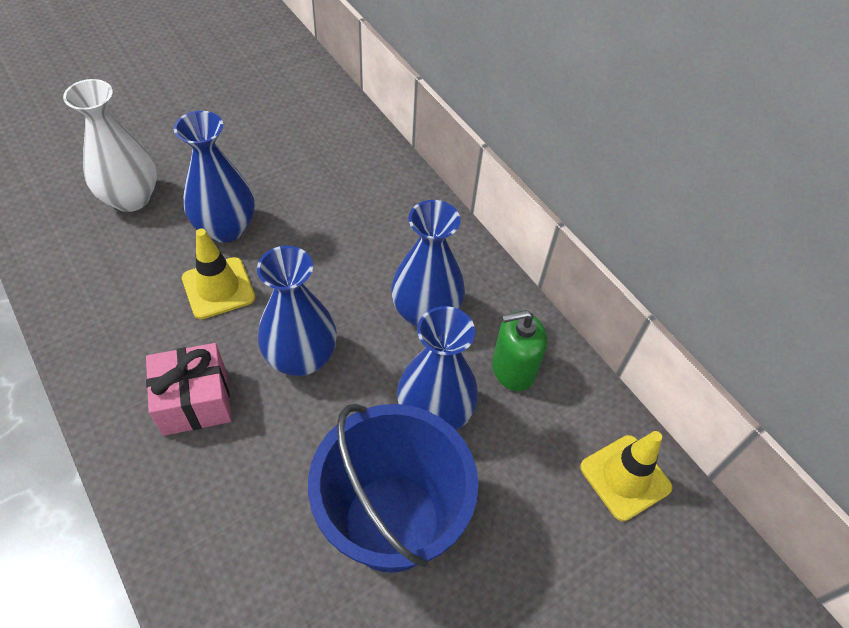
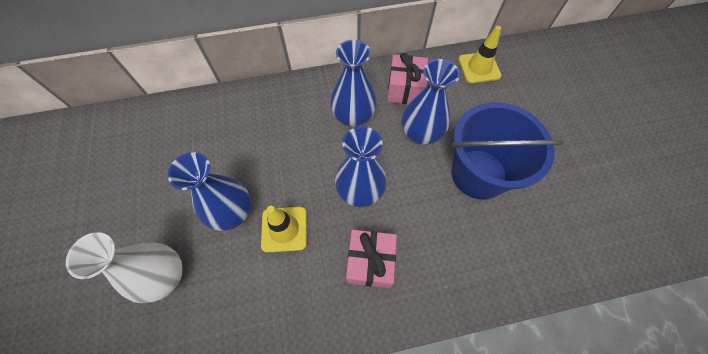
camera: 65 degrees left, 10 degrees up
green soap dispenser [492,310,547,391] -> pink gift [387,53,428,104]

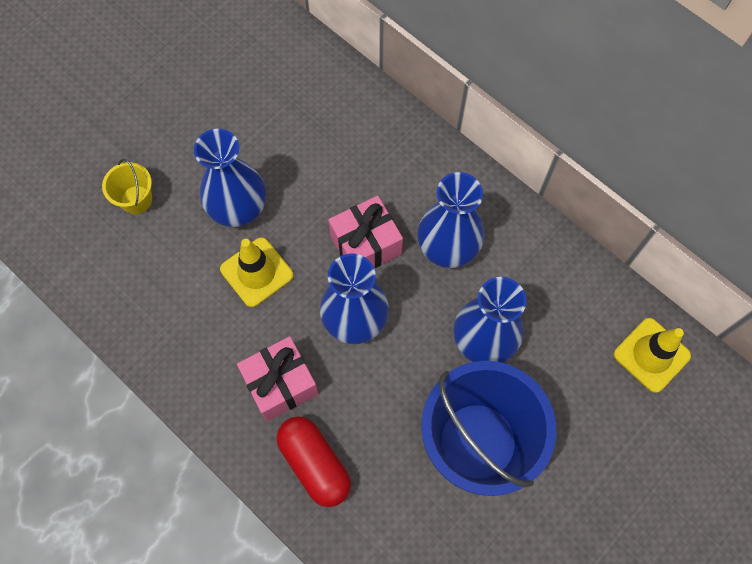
camera: 55 degrees right, 5 degrees up
white vase [66,232,182,303] -> yellow bucket [102,159,152,214]
pink gift [387,53,428,104] -> pink gift moved to [328,196,403,268]
none -> red capsule [277,416,351,507]

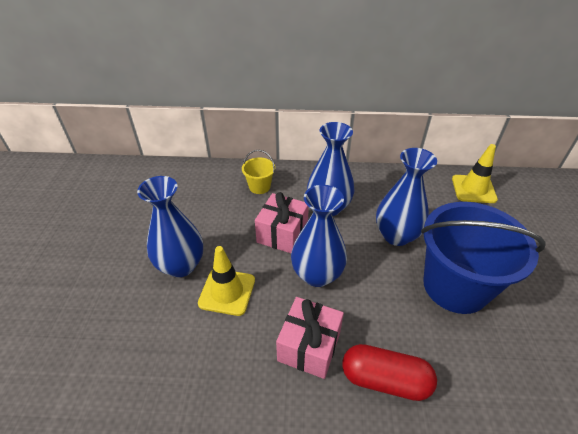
camera: 40 degrees left, 25 degrees down
yellow bucket [102,159,152,214] -> yellow bucket moved to [242,150,275,194]

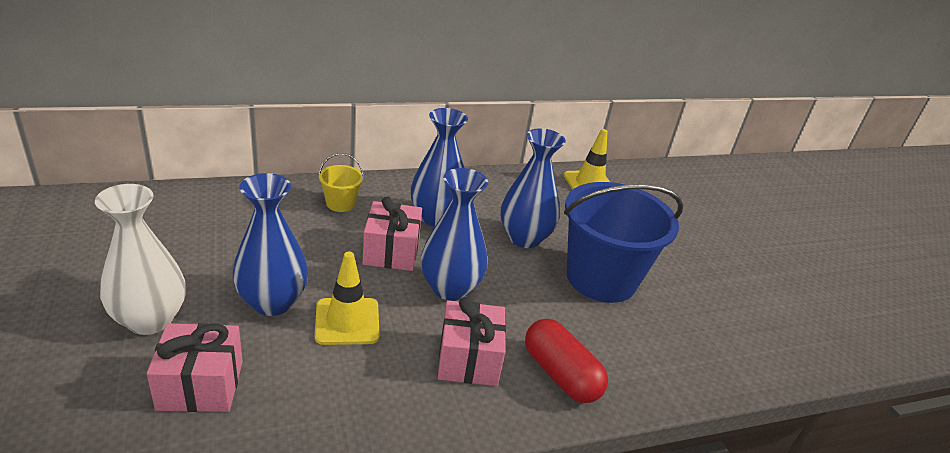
camera: 25 degrees left, 10 degrees down
red capsule [342,344,437,401] -> red capsule turned 60 degrees clockwise [525,319,608,403]
none -> white vase [95,184,186,335]
none -> pink gift [147,323,243,412]

